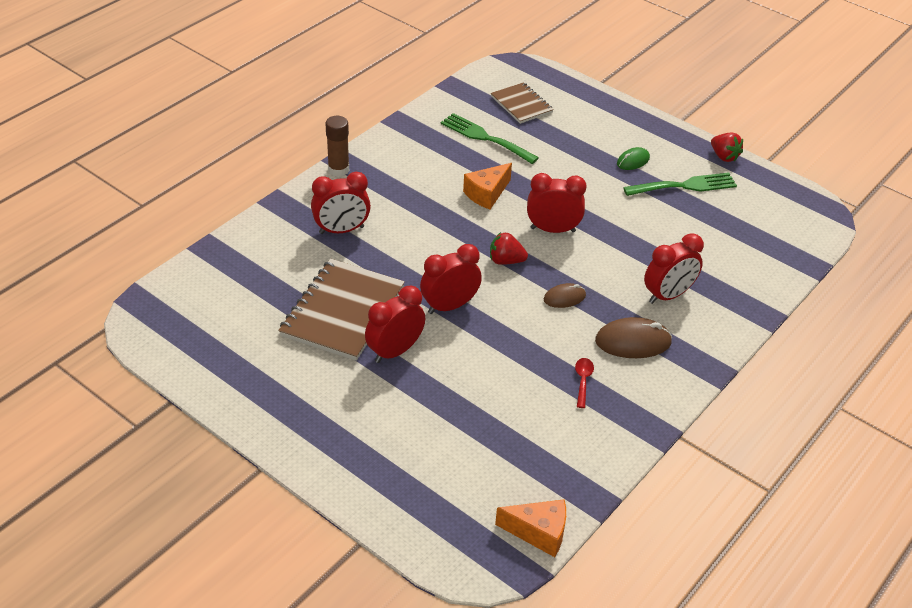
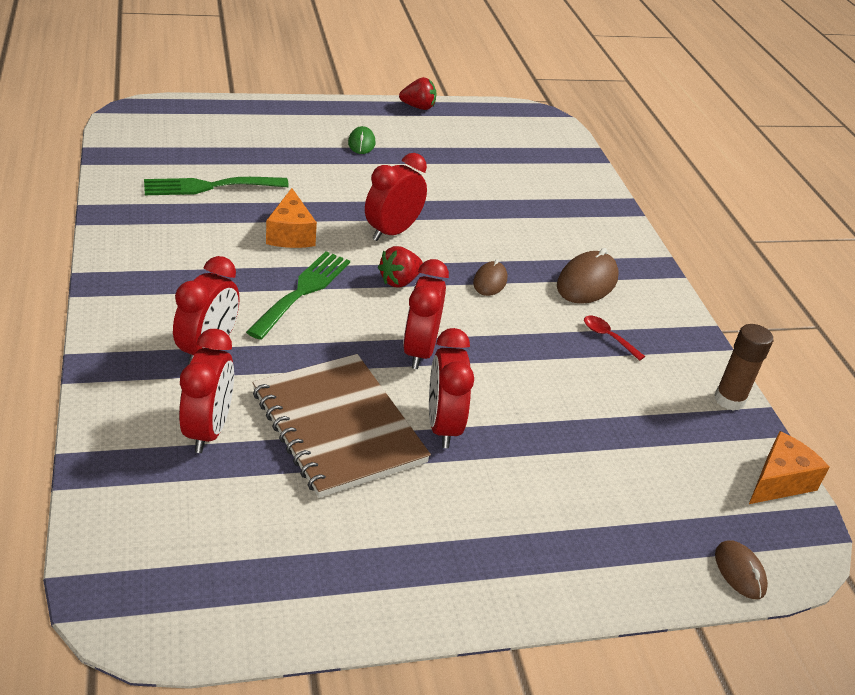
camera: 55 degrees left, 5 degrees down
brown glue stick [325,116,349,177] -> brown glue stick moved to [714,324,773,411]
brown notebook [491,82,554,124] -> none
green fork [623,172,737,196] -> green fork moved to [246,251,350,340]
red clock [644,234,704,304] -> red clock moved to [179,329,234,453]
none -> brown mouse [715,540,768,599]

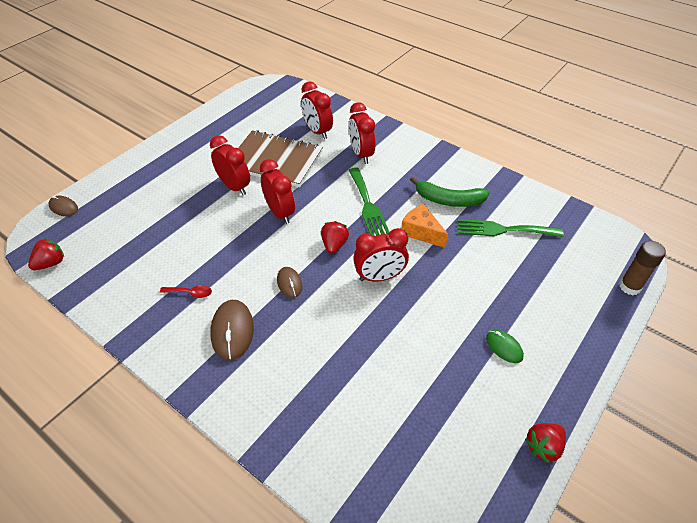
camera: 145 degrees right, 10 degrees up
green fork [144,177,289,195] -> green fork turned 120 degrees counterclockwise [458,219,564,237]
red clock [365,153,427,241] -> red clock turned 75 degrees clockwise [353,228,409,282]
brown glue stick [714,324,773,411] -> brown glue stick moved to [619,241,666,295]
orange cheese [749,431,830,504] -> red strawberry [28,238,64,270]
none -> green banana [410,177,490,207]

